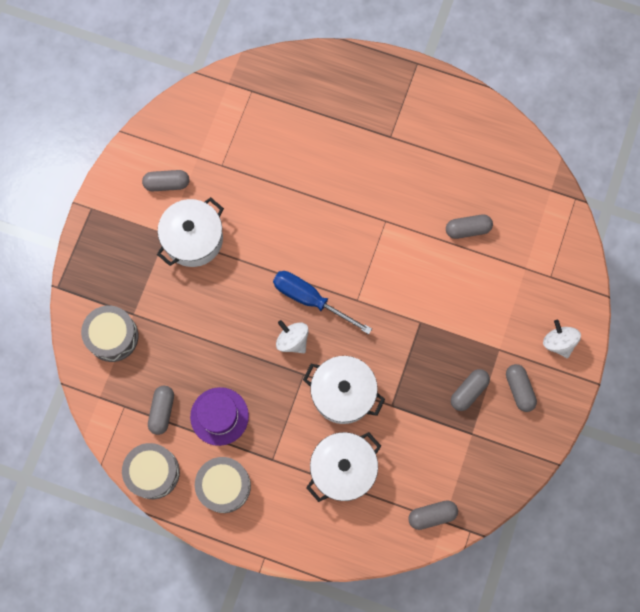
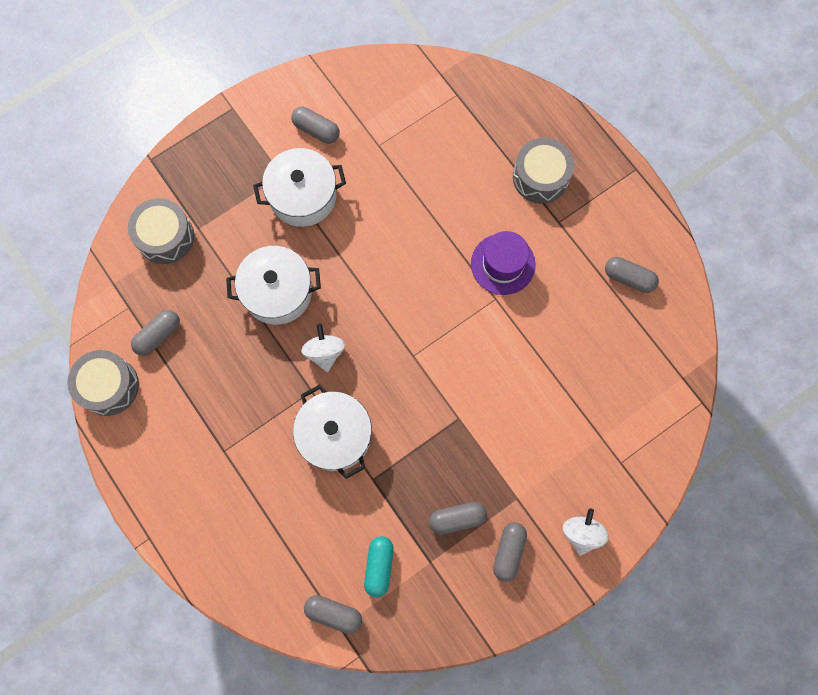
camera: 35 degrees right, 0 degrees up
purple hat [190,387,249,446] -> purple hat moved to [471,231,536,295]
grey drum [195,457,251,513] -> grey drum moved to [513,138,574,204]
blue screwdriver [273,271,372,334] -> none
white pot [306,432,381,502] -> white pot moved to [226,246,321,325]
grey capsule [446,214,493,239] -> grey capsule moved to [605,257,659,293]
none -> turquoise capsule [364,536,394,597]

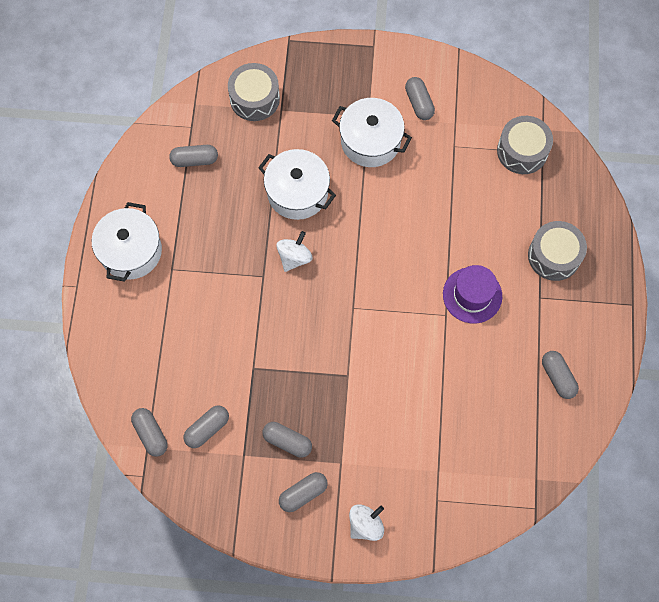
camera: 40 degrees right, 5 degrees down
grey drum [67,350,139,416] -> grey drum moved to [497,116,553,174]
white pot [293,384,372,479] -> white pot moved to [92,202,162,282]
turquoise capsule [364,536,394,597] -> grey capsule [183,406,229,448]

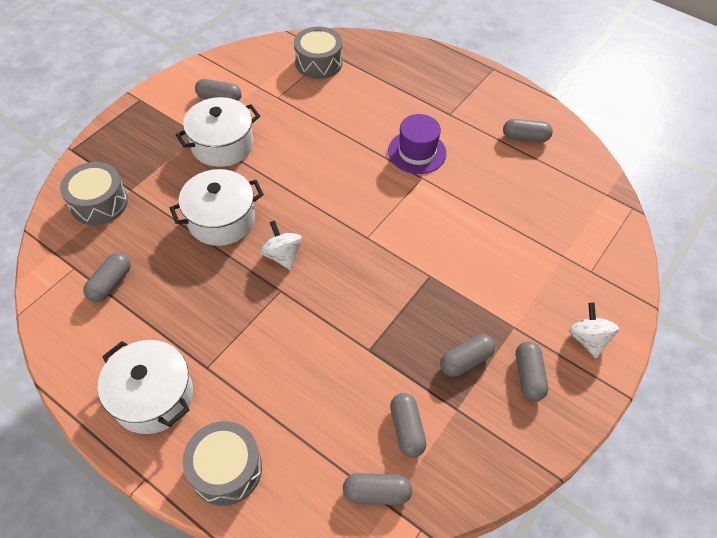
camera: 60 degrees left, 15 degrees down
grey drum [528,221,587,281] -> grey drum moved to [183,421,262,506]

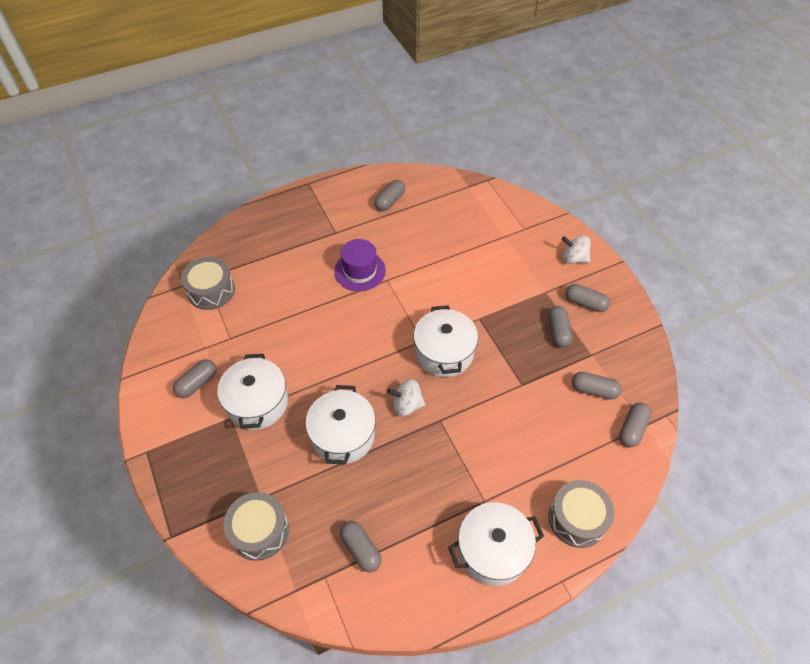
camera: 60 degrees left, 0 degrees up
none -> white pot [414,305,478,377]

